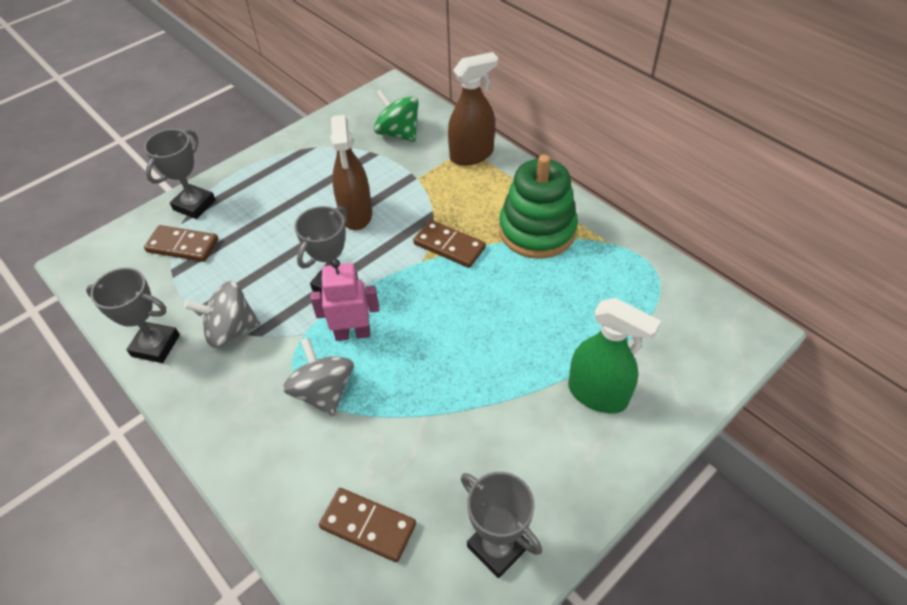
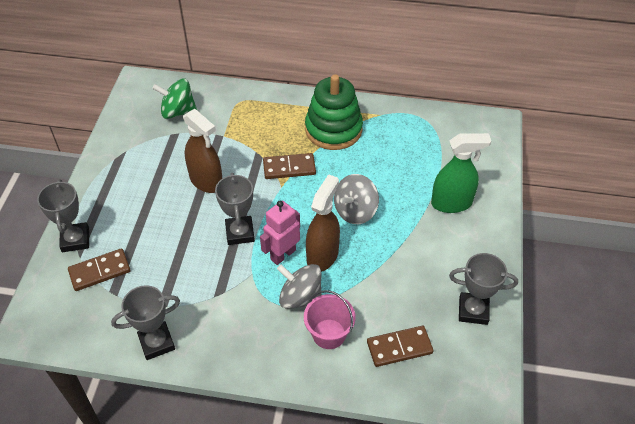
camera: 40 degrees left, 0 degrees up
grey spinning top [184,281,260,348] -> grey spinning top moved to [334,174,379,224]
brown spray bottle [448,52,498,166] -> brown spray bottle moved to [306,174,340,272]
none -> pink bucket [304,290,356,349]

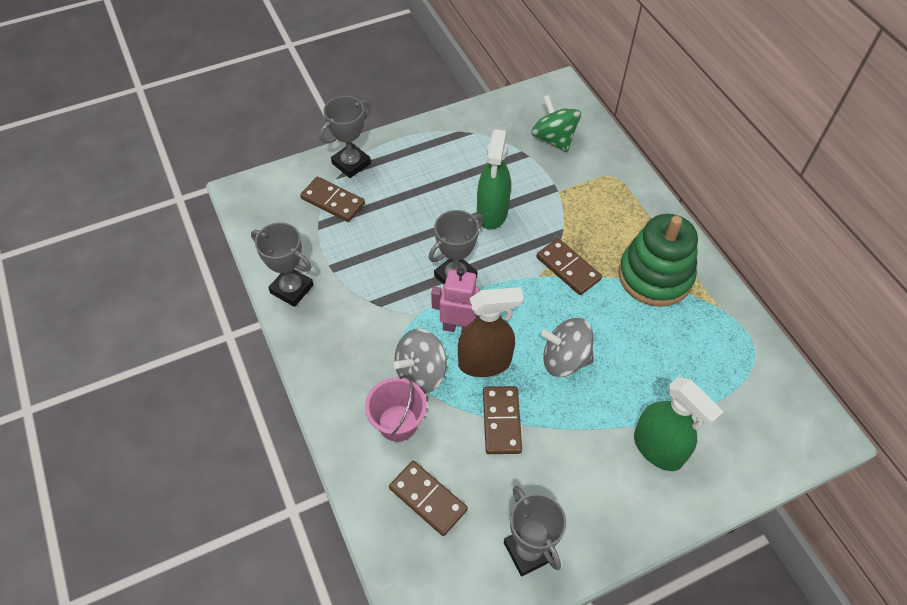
camera: 55 degrees right, 5 degrees up
brown spray bottle [183,109,222,193] -> green spray bottle [477,129,511,230]
grey spinning top [277,264,322,309] -> grey spinning top turned 120 degrees counterclockwise [394,329,447,394]
none -> brown domino [483,386,522,454]

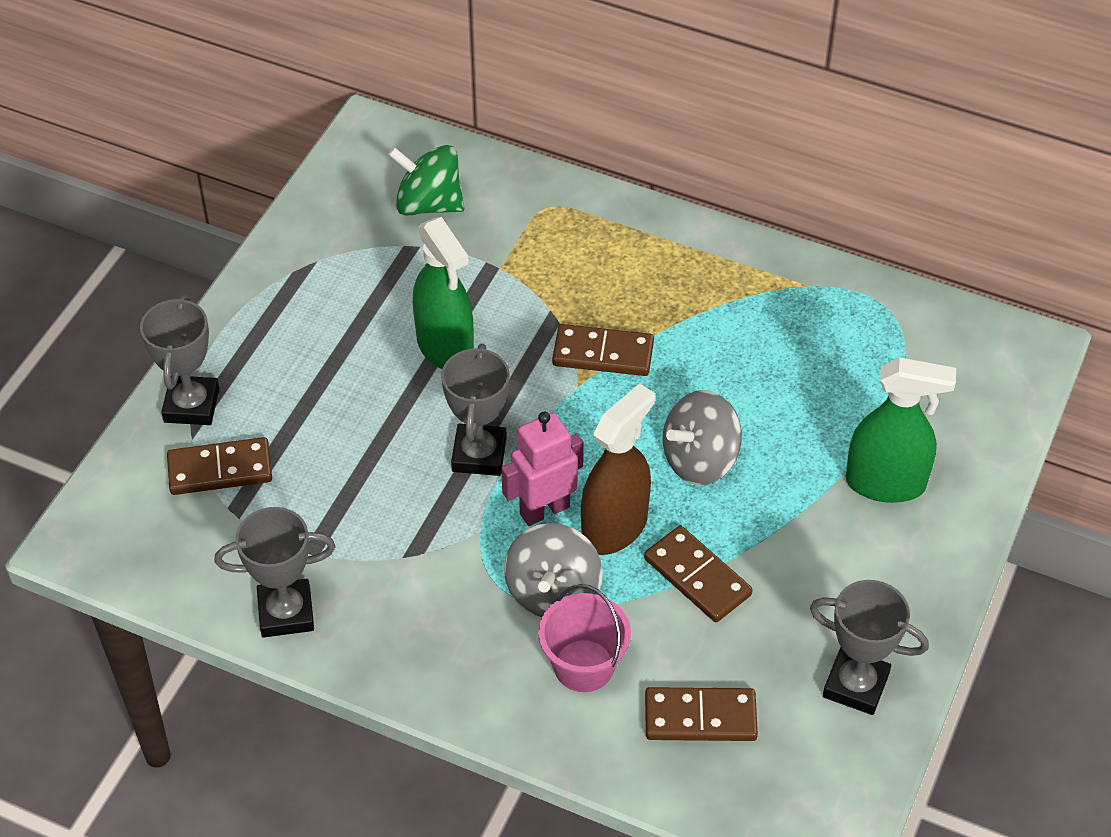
camera: 40 degrees left, 5 degrees down
green stacking toy [618,214,698,307] -> none

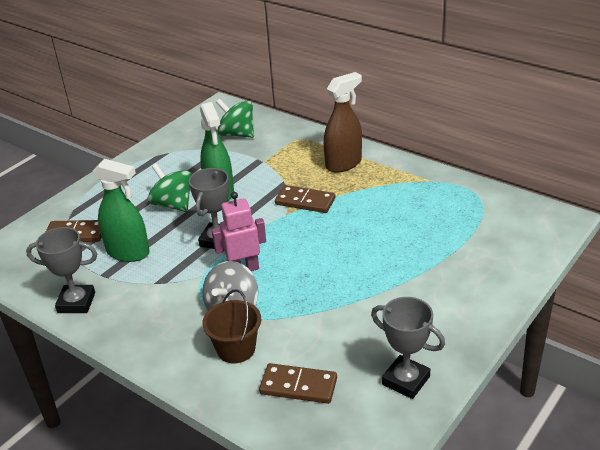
camera: 15 degrees right, 15 degrees down
grey trophy [140,295,219,425] -> none
pink bucket [538,584,631,692] -> brown bucket [202,289,261,363]
brown spray bottle [581,383,655,555] -> brown spray bottle moved to [324,72,362,173]
brown domino [644,525,753,622] -> none
grey spinning top [663,390,742,485] -> none
green spray bottle [846,357,956,503] -> green spray bottle moved to [93,159,150,262]
none -> green spinning top [148,163,192,212]

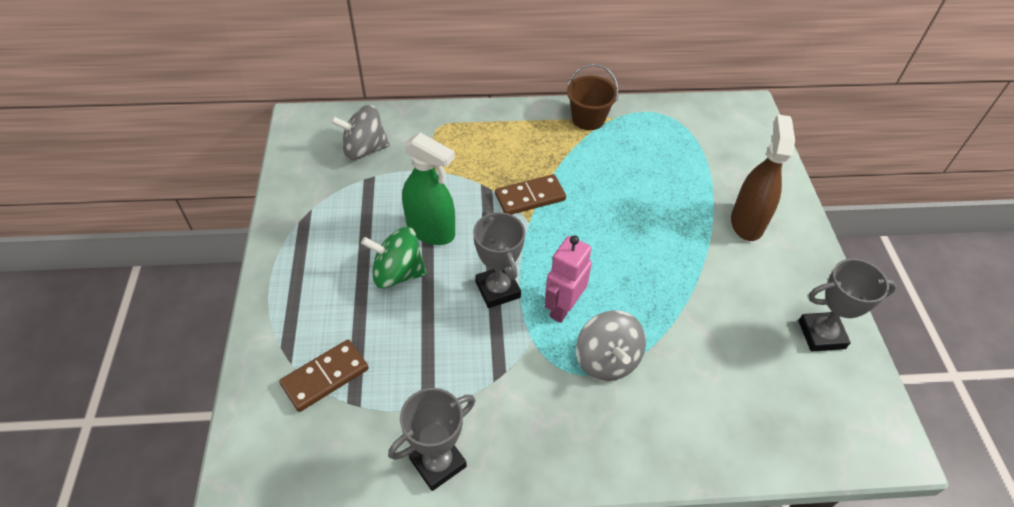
camera: 45 degrees left, 15 degrees up
green spray bottle [93,159,150,262] -> none
brown bucket [202,289,261,363] -> brown bucket moved to [567,64,619,130]
green spinning top [216,99,254,138] -> grey spinning top [331,105,390,160]
brown domino [259,363,337,404] -> none
brown spray bottle [324,72,362,173] -> brown spray bottle moved to [731,114,795,241]

